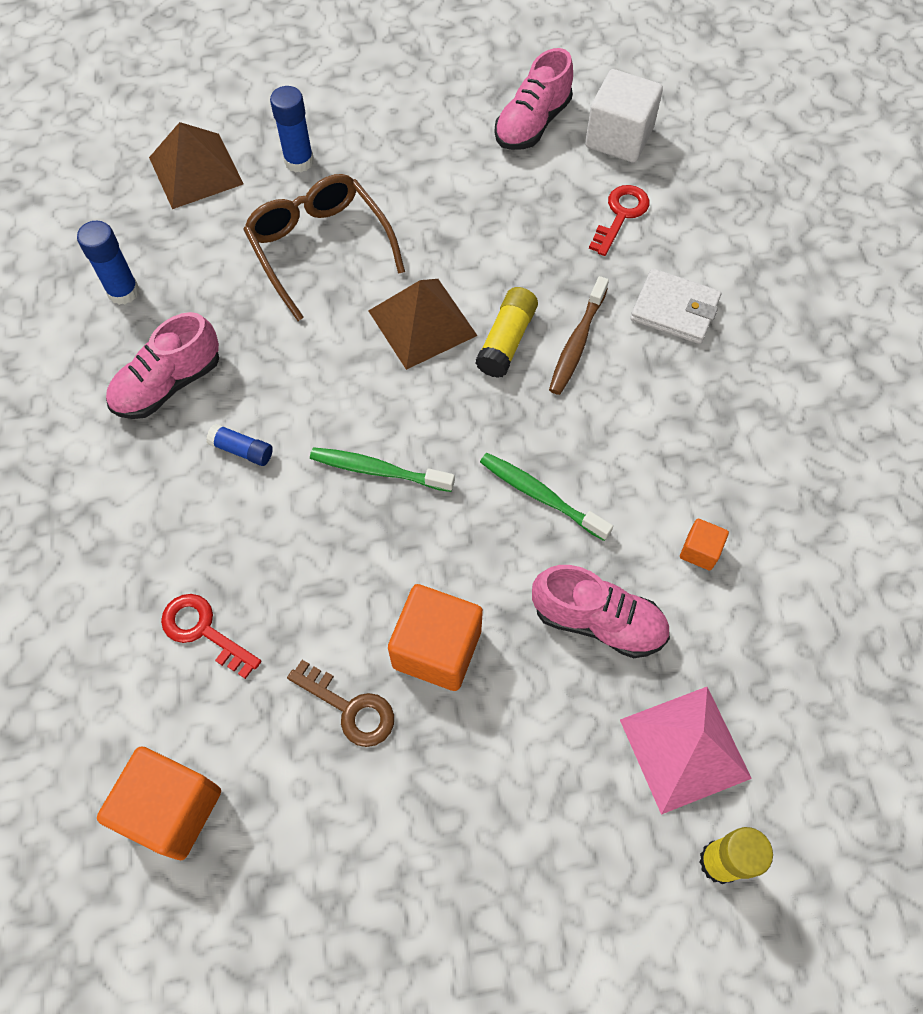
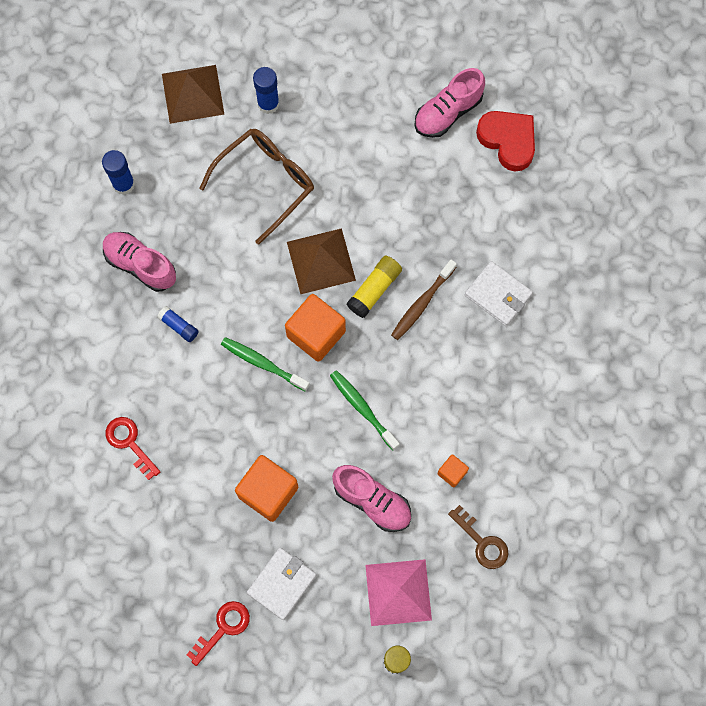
camera: 15 degrees right, 10 degrees up
orange cube [97,746,221,860] -> orange cube moved to [285,294,346,362]
pink shoe [106,312,219,419] -> pink shoe turned 60 degrees clockwise [103,232,176,292]
brown glasses [243,174,405,321] -> brown glasses turned 60 degrees clockwise [199,129,314,245]
brown key [287,660,394,747] -> brown key moved to [448,505,509,569]
white cube [585,69,663,163] -> red heart [476,111,535,172]
red key [589,185,650,256] -> red key moved to [186,601,250,666]
none -> white wallet [247,548,316,620]

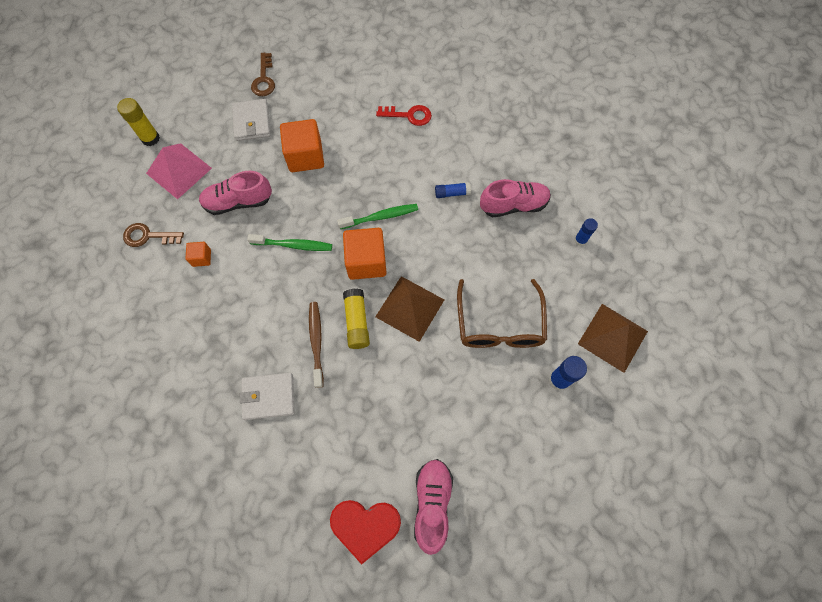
camera: 135 degrees right, 5 degrees down
blue glue stick [102,150,135,195] -> blue glue stick [574,218,598,246], size x0.65
red key [186,601,250,666] -> brown key [251,53,275,96]

